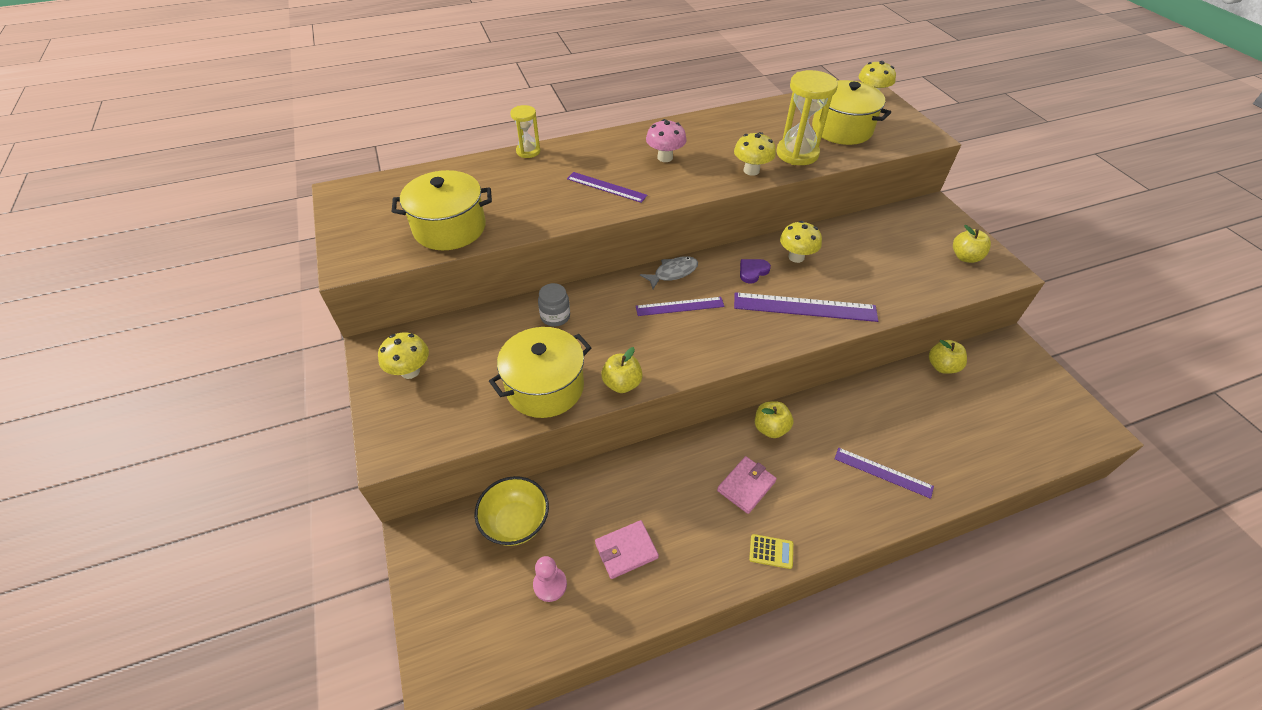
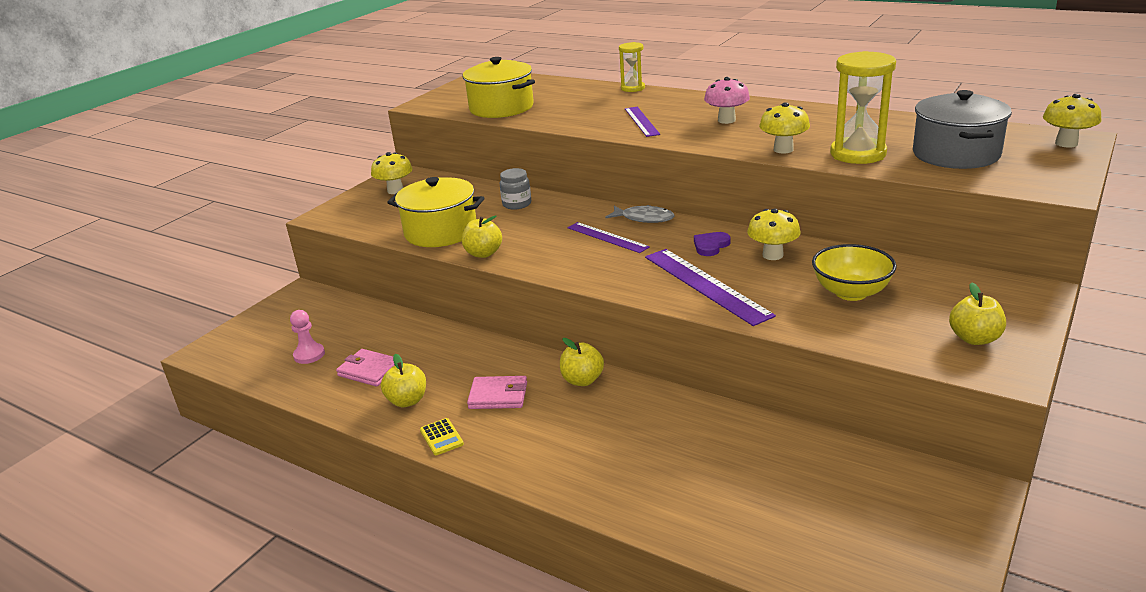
camera: 55 degrees right, 20 degrees down
yellow bowl [475,476,549,546] -> yellow bowl moved to [812,244,897,301]
purple heart [740,259,771,284] -> purple heart turned 60 degrees counterclockwise [694,232,731,256]
yellow pot [812,80,891,145] -> grey pot [913,90,1012,169]
purple ruler [835,448,934,499] -> none
yellow apple [929,340,967,374] -> yellow apple moved to [381,354,426,407]

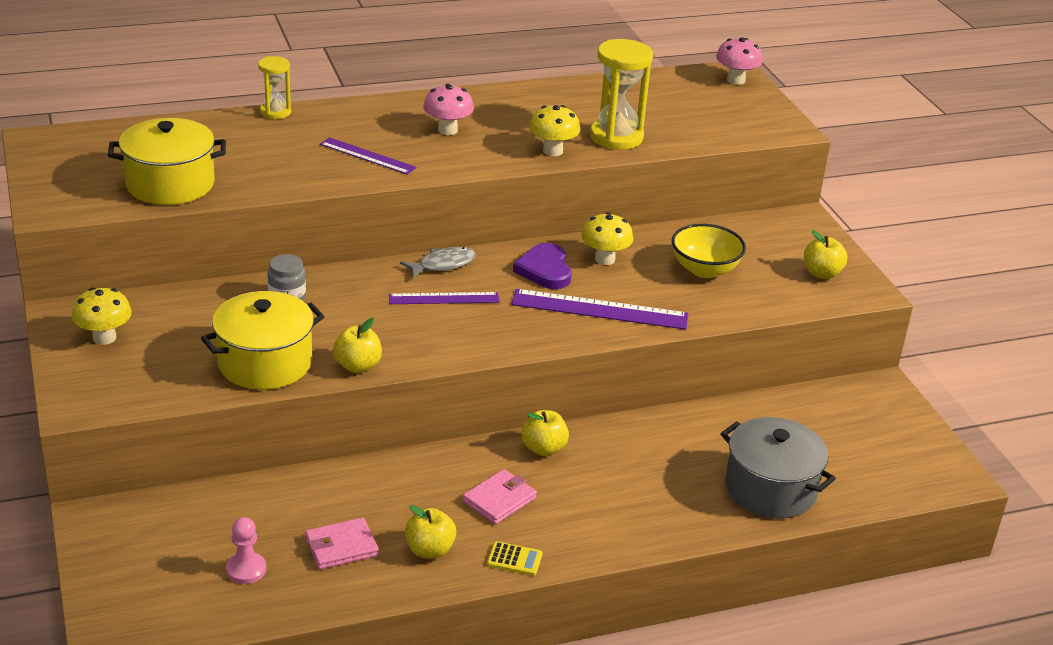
camera: 55 degrees left, 5 degrees up
purple heart [694,232,731,256] -> purple heart [513,243,572,289], size x1.51
grey pot [913,90,1012,169] -> grey pot moved to [721,417,836,519]
yellow mushroom [1043,94,1101,148] -> pink mushroom [716,38,763,85]

